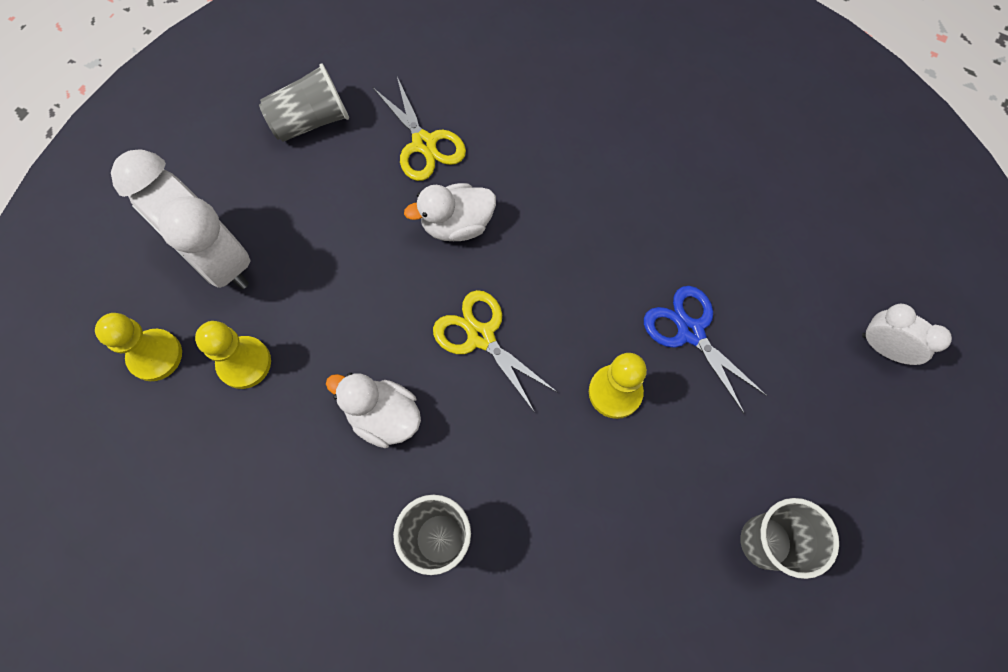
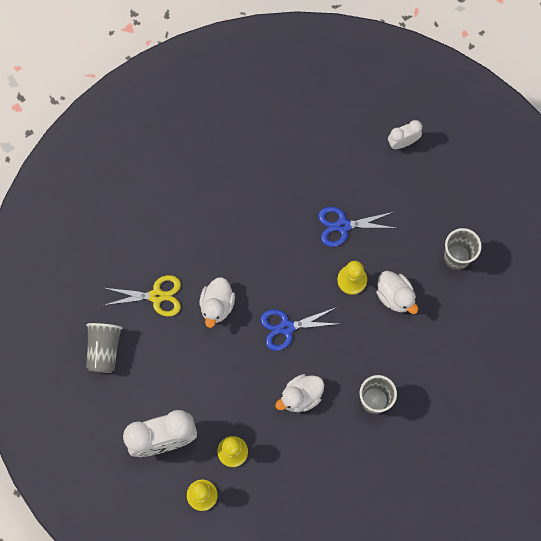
camera: 60 degrees left, 5 degrees up
yellow scissors [433,290,558,413] -> blue scissors [260,307,338,351]
none -> white duck [376,271,418,314]

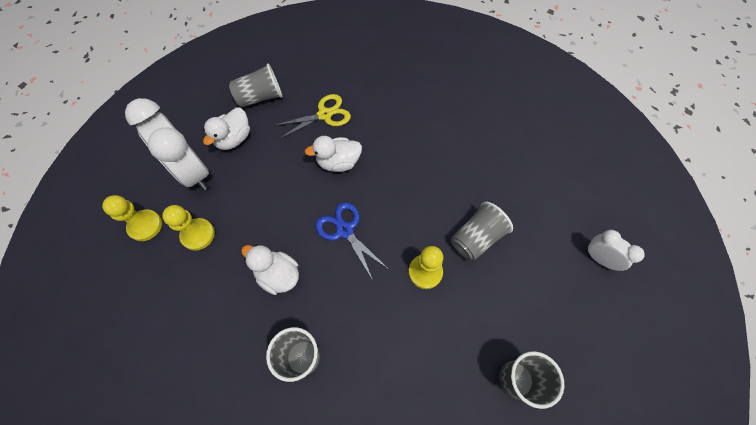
camera: 65 degrees right, 10 degrees down
yellow scissors [105,275,181,316] -> yellow scissors turned 90 degrees counterclockwise [274,94,351,139]
blue scissors [318,207,395,247] -> grey cup [451,202,513,261]
white duck [376,271,418,314] -> white duck moved to [203,108,250,150]

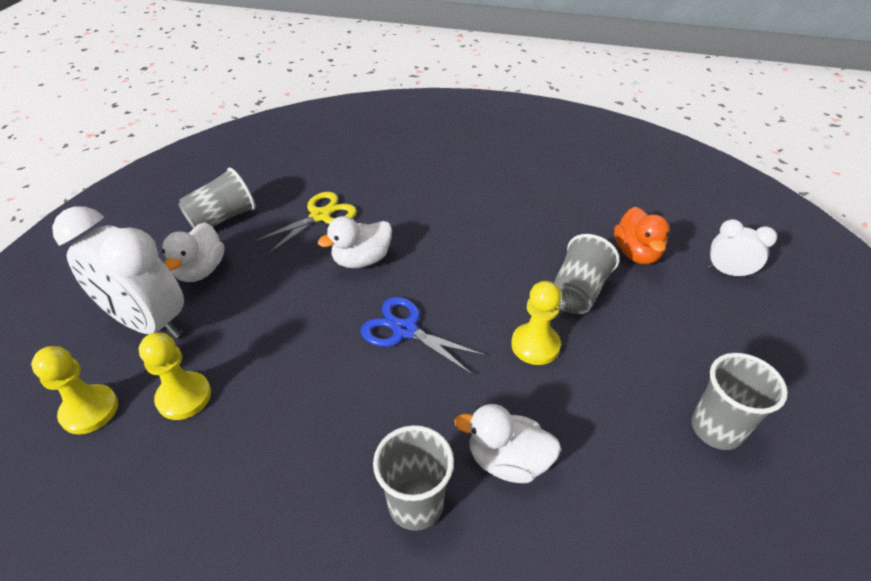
camera: 20 degrees left, 20 degrees down
white duck [241,245,299,295] -> white duck moved to [454,404,561,483]
none -> orange duck [614,207,670,264]

